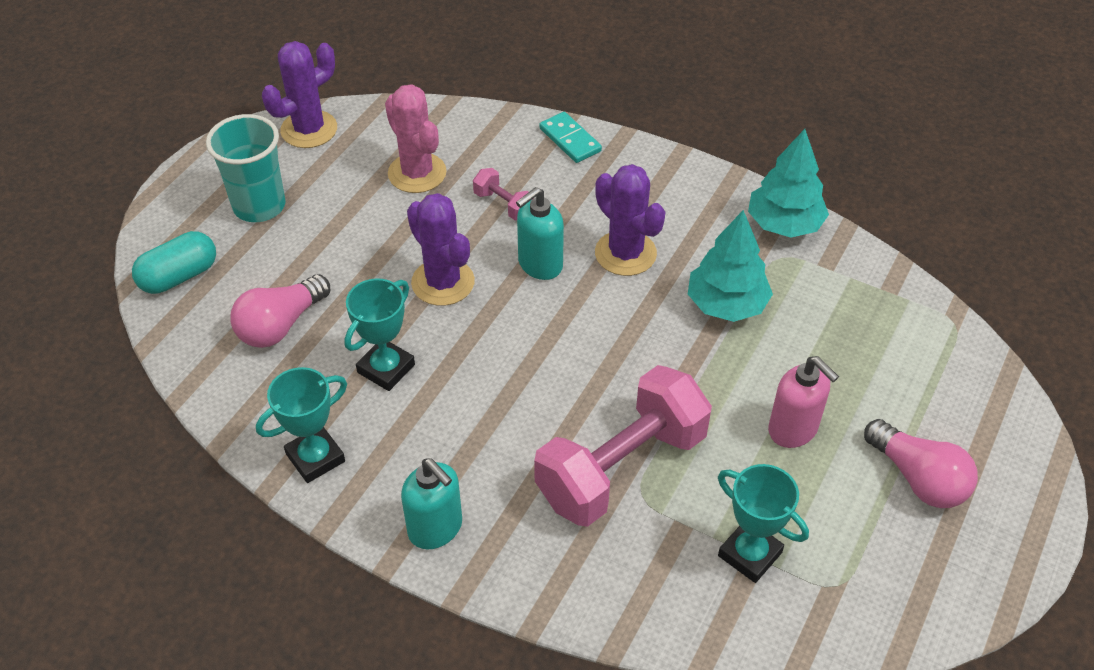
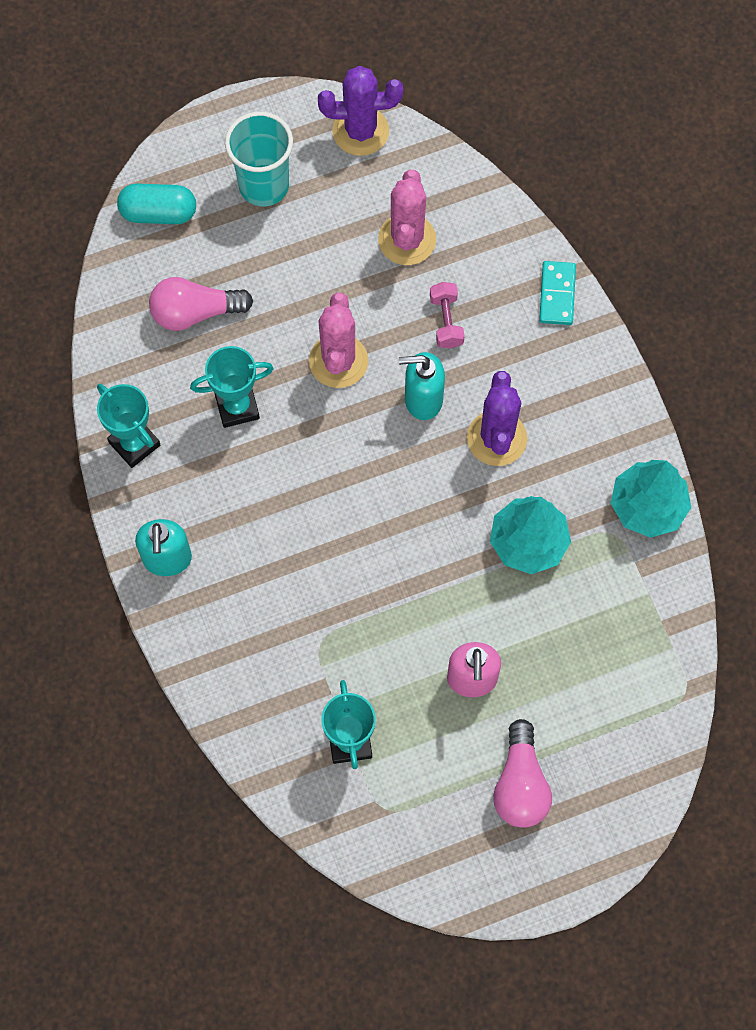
camera: 40 degrees right, 20 degrees up
turquoise trophy [256,367,347,483] -> turquoise trophy turned 45 degrees clockwise [97,384,160,468]
purple cactus [407,193,475,306] -> pink cactus [309,293,368,388]
pink dumbbell [534,365,712,527] -> none

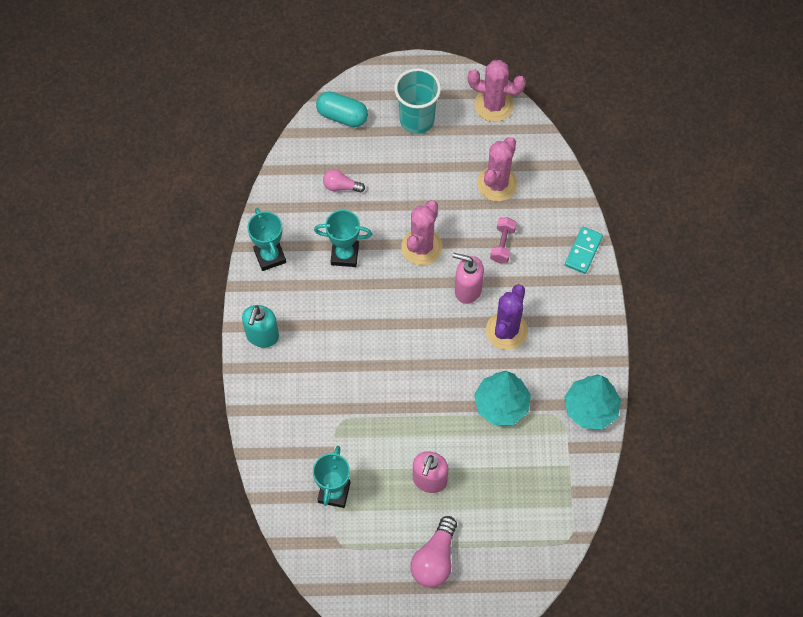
camera: 20 degrees right, 5 degrees down
pink light bulb [149,277,253,331] -> pink light bulb [323,169,365,193], size x0.61
purple cactus [318,66,403,156] -> pink cactus [468,60,526,122]
turquoise soap dispenser [399,352,445,420] -> pink soap dispenser [453,253,484,304]

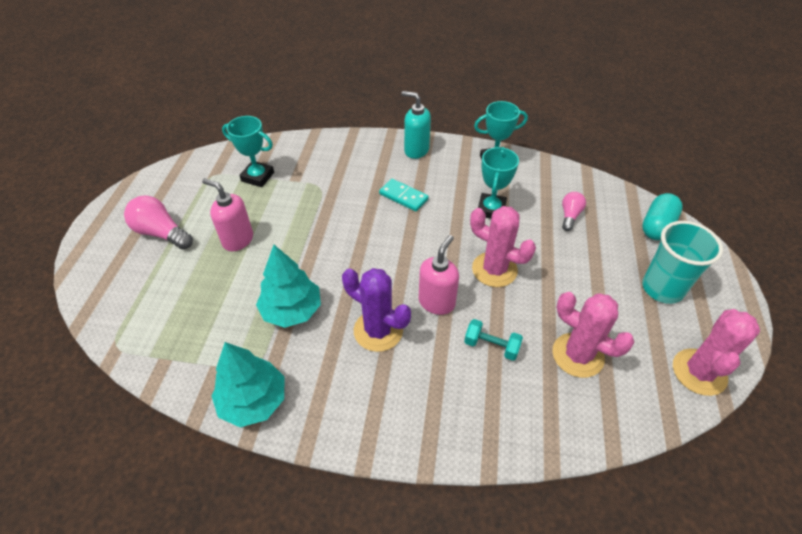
camera: 100 degrees right, 15 degrees down
pink dumbbell [490,217,517,263] -> turquoise dumbbell [464,319,523,361]
turquoise domino [565,227,603,274] -> turquoise domino moved to [379,179,429,212]

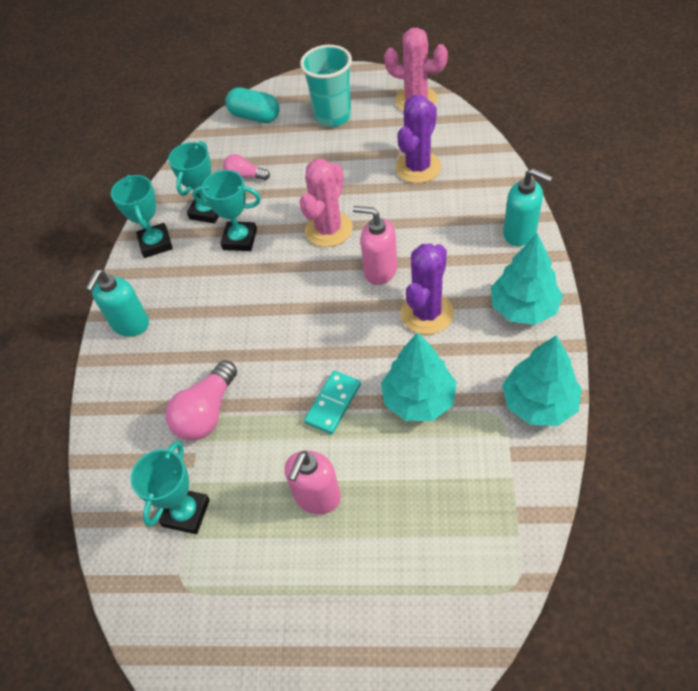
camera: 90 degrees left, 5 degrees up
pink light bulb [124,196,193,250] -> pink light bulb moved to [166,360,237,441]
turquoise domino [379,179,429,212] -> turquoise domino moved to [304,371,361,434]
turquoise dumbbell [464,319,523,361] -> none
pink cactus [552,292,634,378] -> purple cactus [395,95,441,183]
none -> turquoise trophy [168,141,219,224]
none -> turquoise tree [491,233,563,325]
none -> turquoise soap dispenser [503,168,553,246]

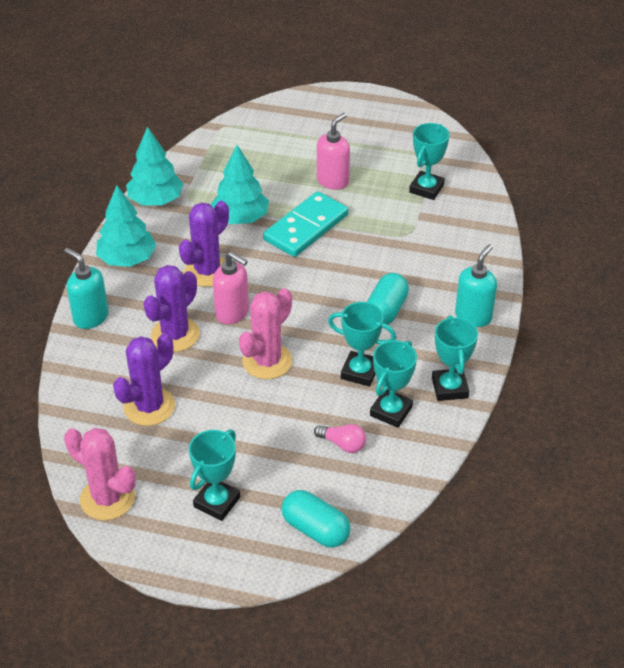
camera: 175 degrees left, 10 degrees down
pink light bulb [166,360,237,441] -> none
turquoise cup [300,45,352,127] -> turquoise trophy [189,430,240,521]
turquoise domino [304,371,361,434] -> turquoise domino [263,191,349,257], size x1.69
none -> purple cactus [143,265,200,352]
none -> turquoise capsule [367,273,409,325]

